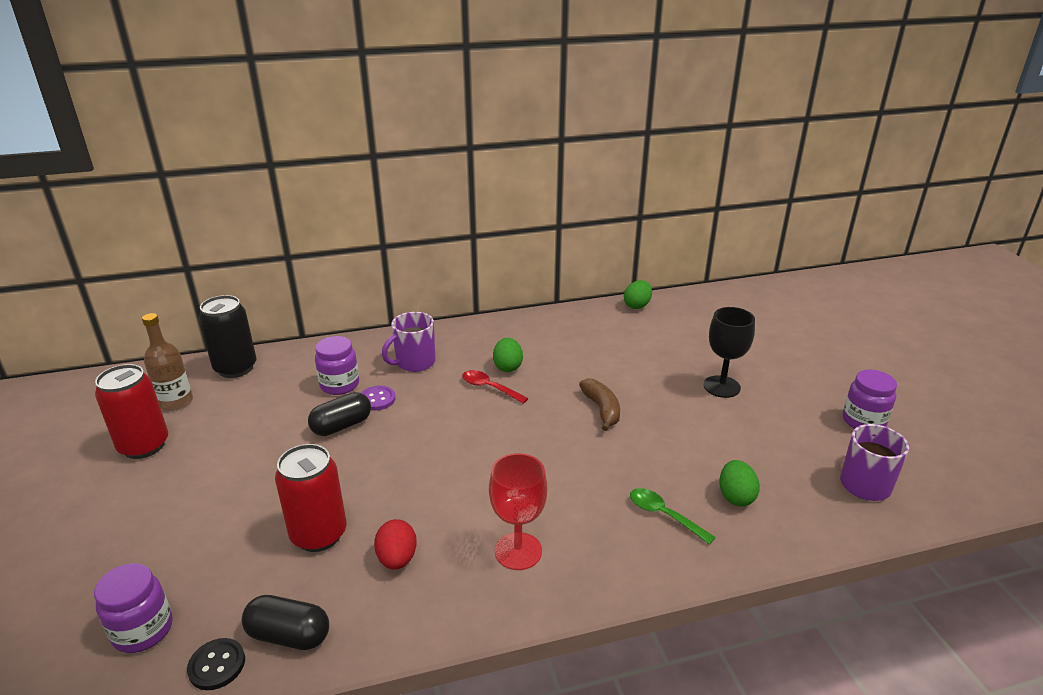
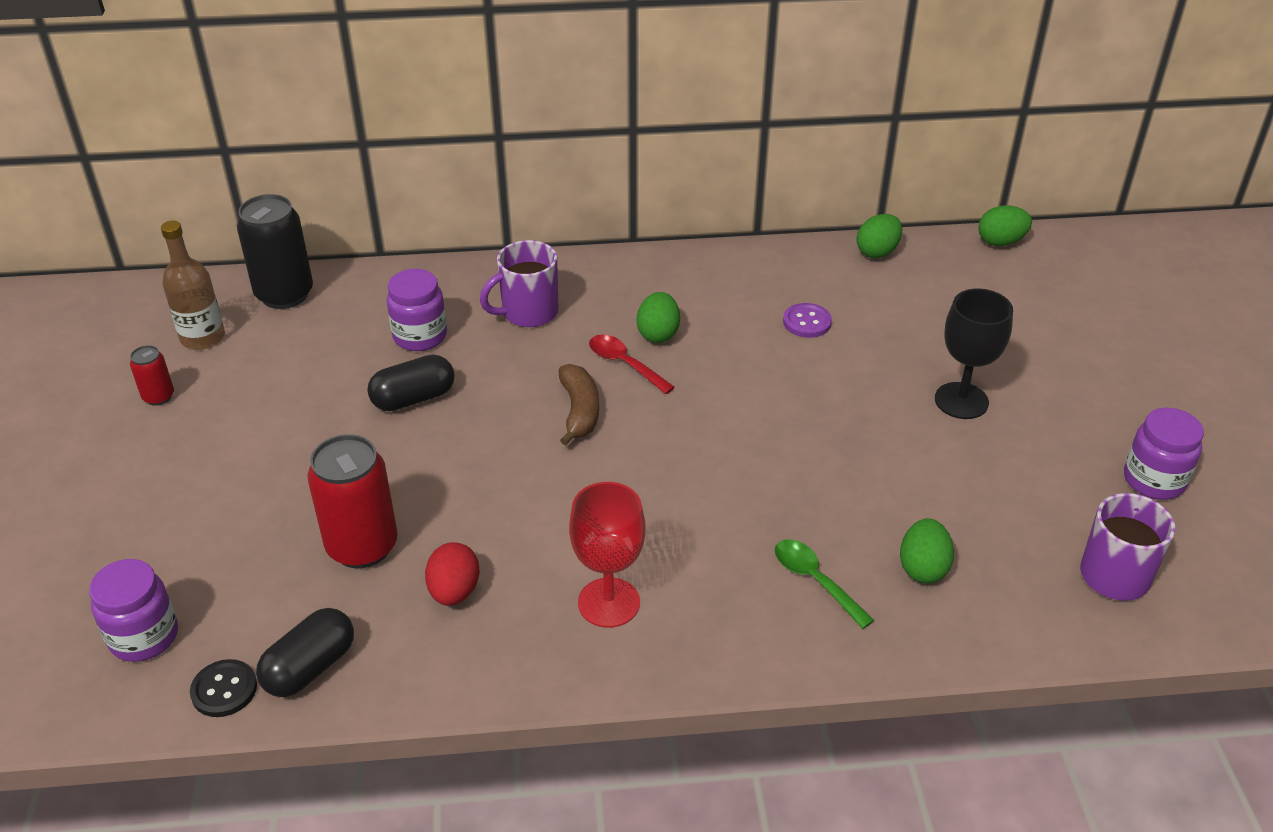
camera: 10 degrees right, 10 degrees up
red can [95,364,168,459] -> red can [130,345,174,406], size x0.50
black capsule [242,595,329,650] -> black capsule turned 75 degrees counterclockwise [256,608,354,697]
purple button [361,386,396,411] -> purple button moved to [783,303,832,338]
brown banana [579,378,620,431] -> brown banana moved to [558,364,599,445]
none -> green egg [978,205,1032,246]

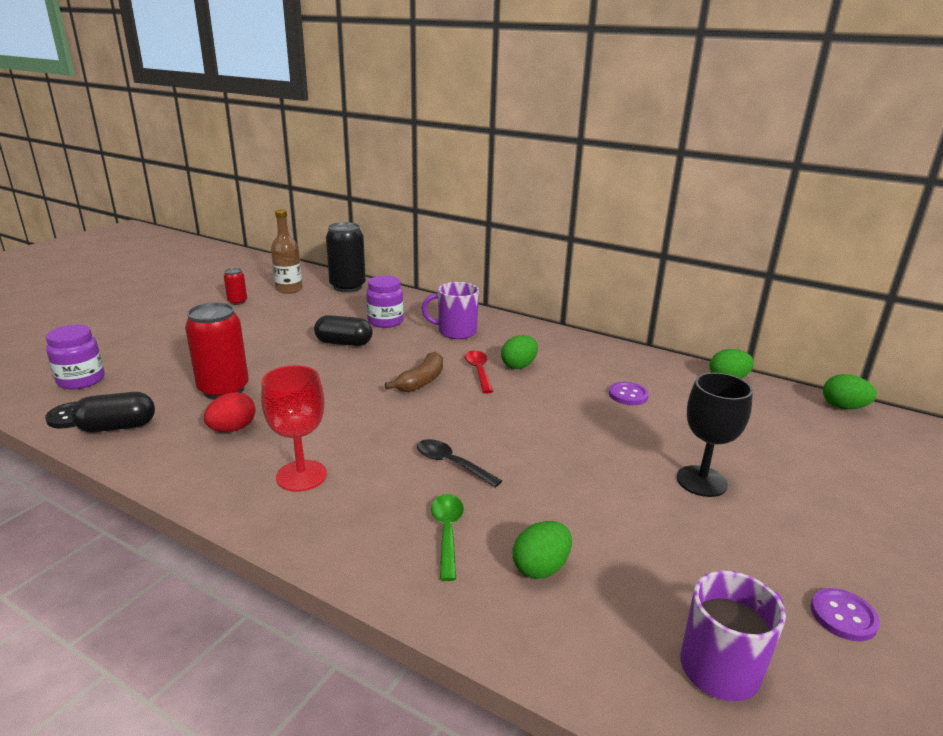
camera: 35 degrees right, 15 degrees down
purple jar [1124,408,1204,500] -> purple button [810,588,880,641]
none -> black spoon [417,439,502,487]

